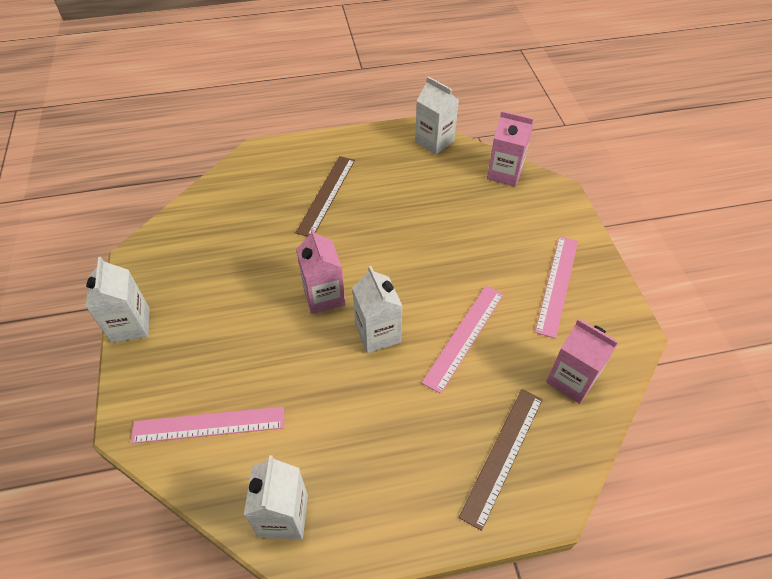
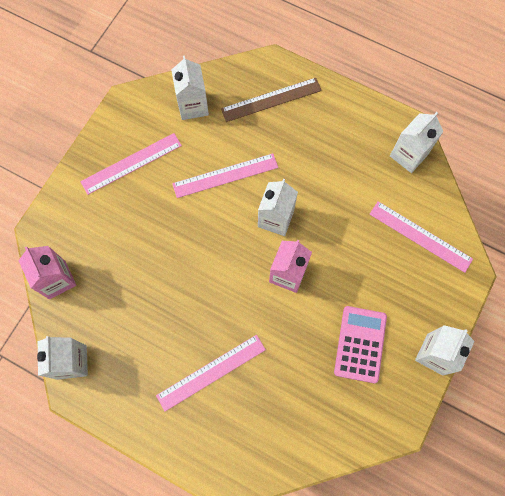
camera: 140 degrees left, 20 degrees up
brown ruler [296,156,355,237] -> pink ruler [156,335,266,411]
pink carton [546,319,618,404] -> white carton [171,55,209,120]
none -> pink calculator [334,306,387,383]

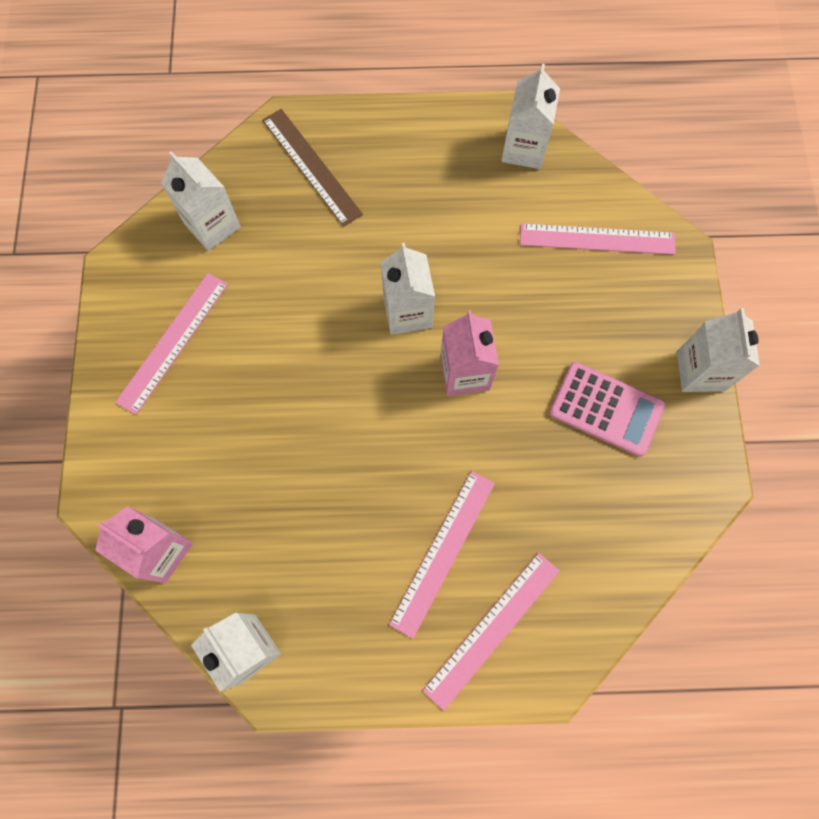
camera: 30 degrees left, 0 degrees up
pink ruler [172,153,278,198] -> pink ruler moved to [423,553,560,711]
brown ruler [221,78,322,122] -> brown ruler turned 75 degrees counterclockwise [262,109,363,227]
pink calculator [334,306,387,383] -> pink calculator turned 135 degrees clockwise [549,362,666,457]

